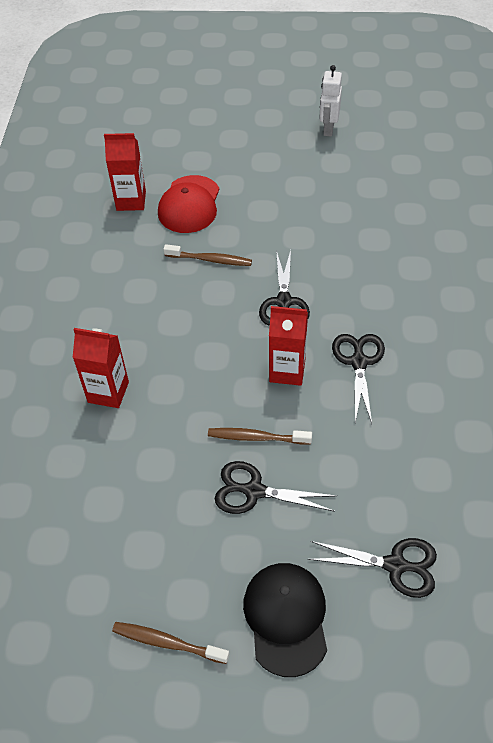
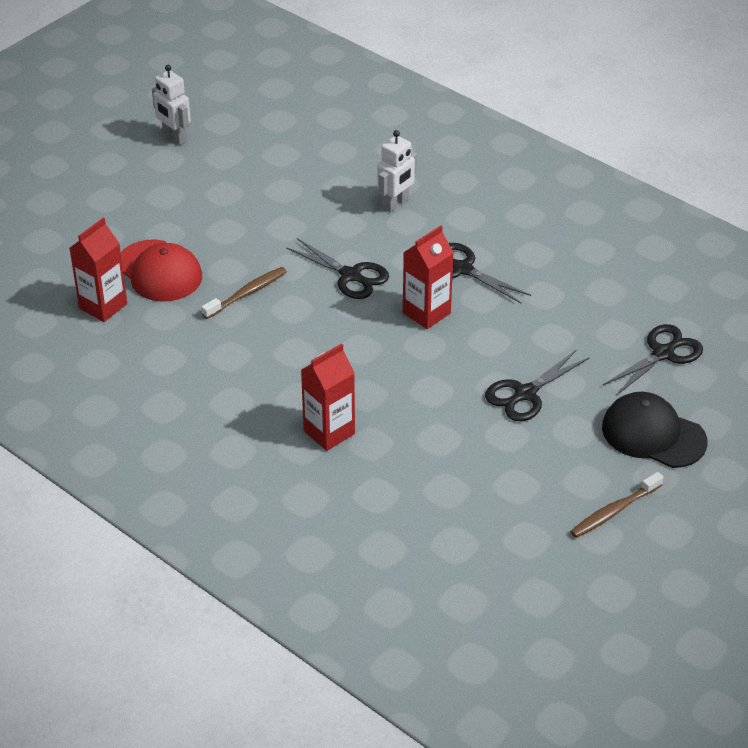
camera: 55 degrees left, 10 degrees down
brown toothbrush [208,428,312,444] -> none
none -> white robot [378,130,417,212]

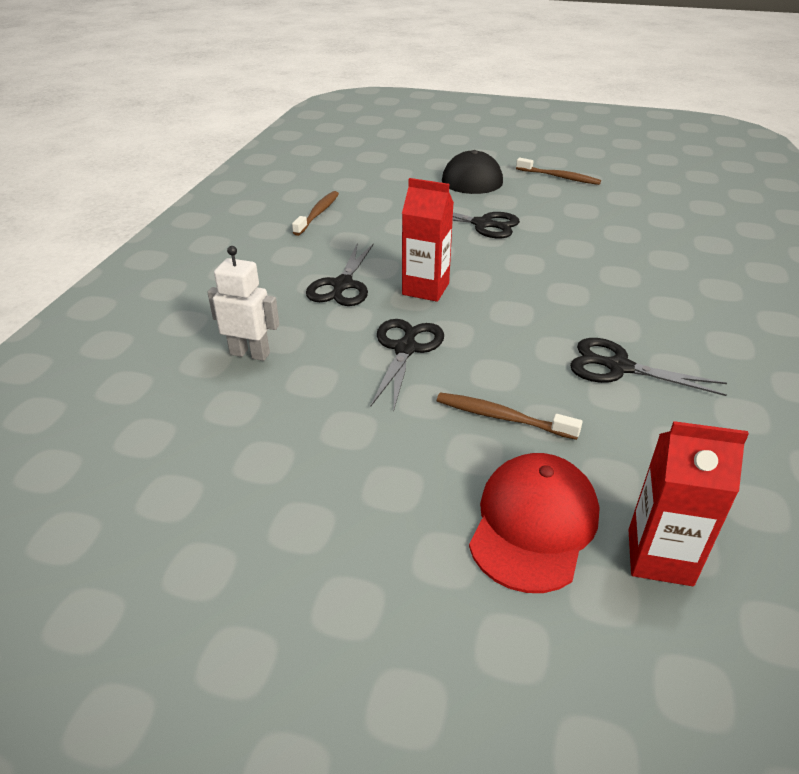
camera: 115 degrees left, 5 degrees down
white robot [152,65,191,145] -> none
red carton [301,343,355,451] -> none
black scissors [602,324,703,396] -> black scissors moved to [570,338,727,396]
none -> brown toothbrush [292,191,339,236]

